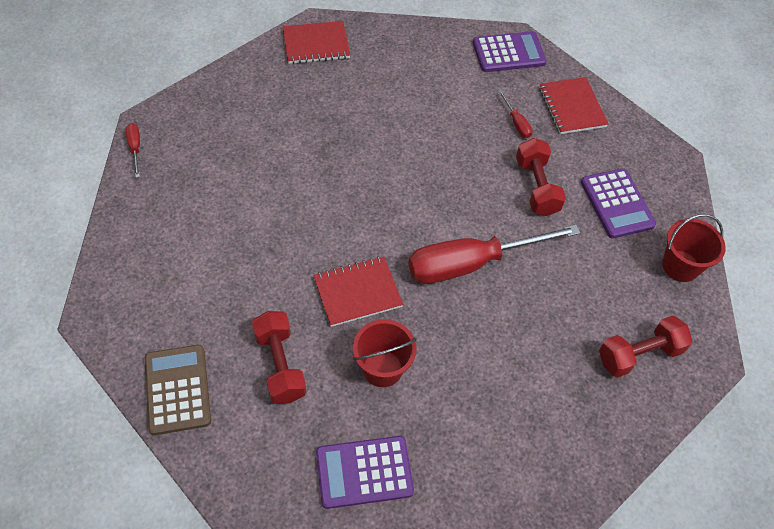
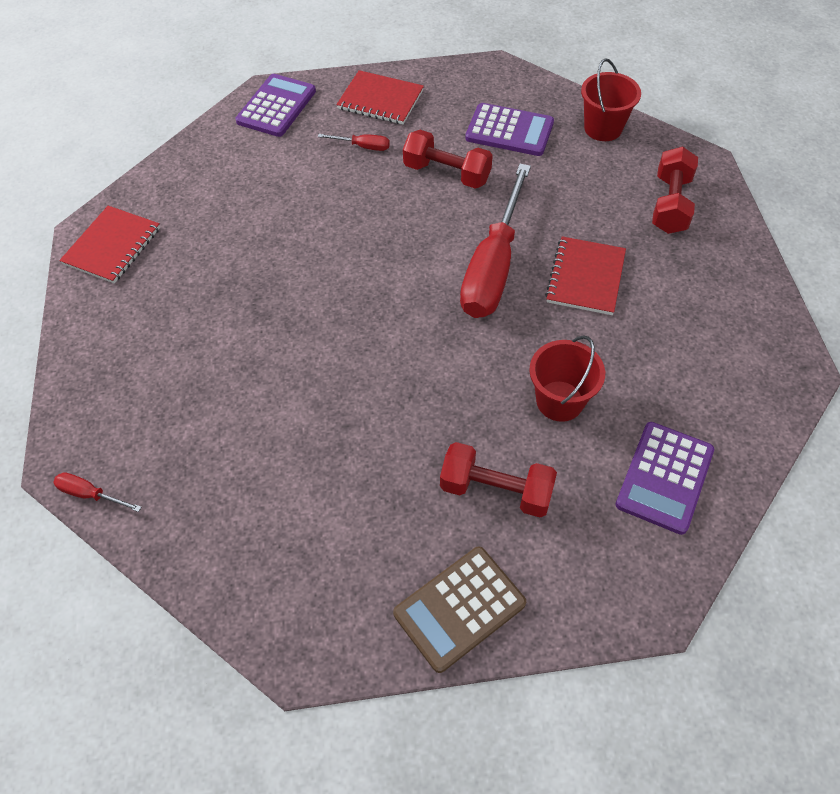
camera: 50 degrees left, 0 degrees up
brown calculator [145,345,211,435] -> brown calculator turned 60 degrees counterclockwise [393,547,526,673]
red notebook [313,256,403,327] -> red notebook moved to [545,236,626,315]

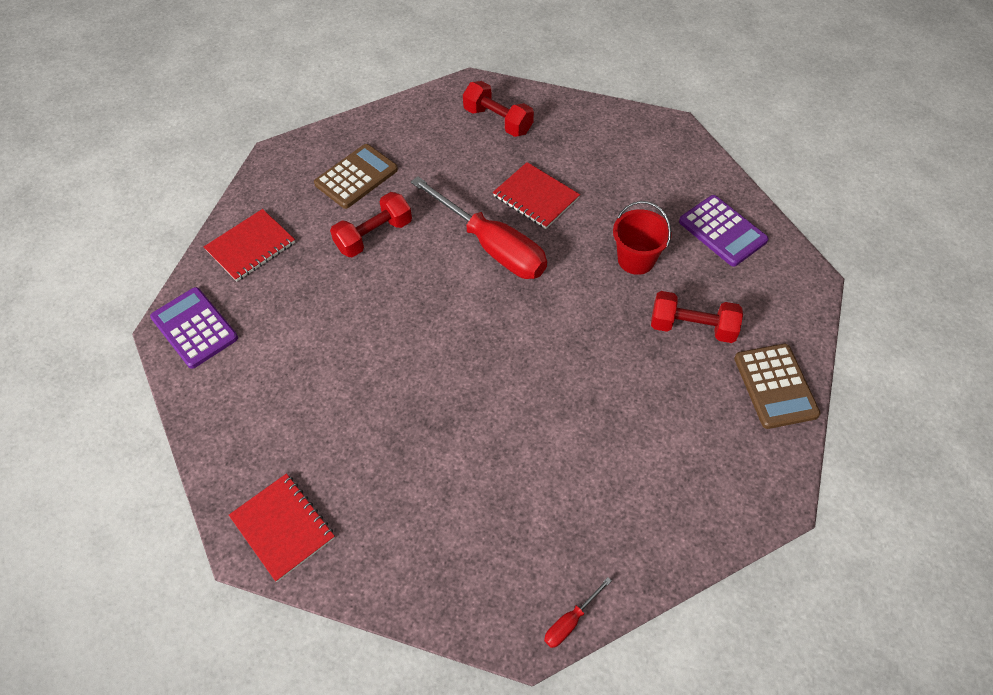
camera: 65 degrees left, 0 degrees up
red screwdriver [318,134,390,151] -> none
red dumbbell [440,442,557,518] -> red dumbbell turned 60 degrees clockwise [651,291,743,343]
purple calculator [465,103,554,156] -> brown calculator [314,144,398,209]
red bucket [581,58,641,141] -> none

